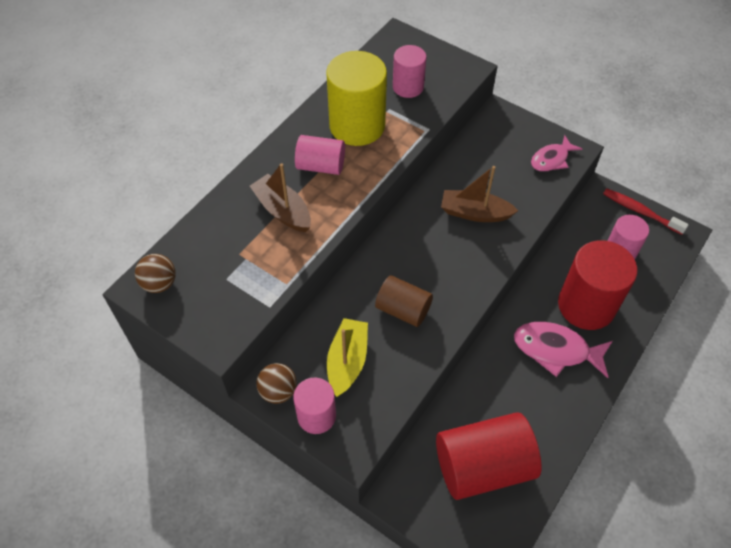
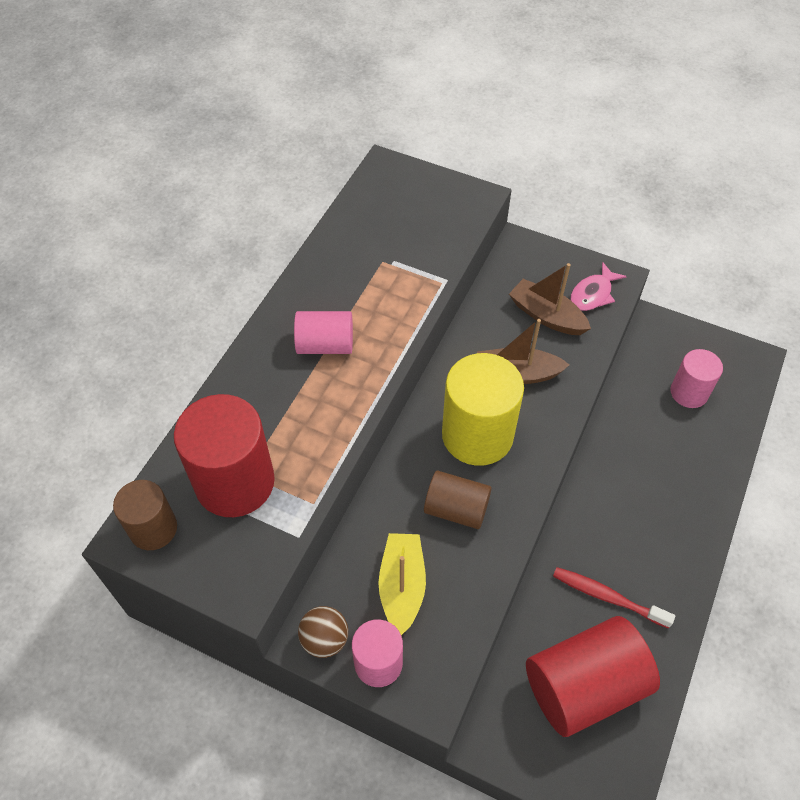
camera: 10 degrees left, 0 degrees up
brown ball [135,254,176,293] -> brown cylinder [113,480,177,550]
brown boat [250,163,311,232] -> brown boat moved to [509,263,591,335]
yellow cylinder [326,51,387,146] -> yellow cylinder moved to [442,353,524,466]
pink cylinder [393,45,427,98] -> none
pink fish [514,322,613,378] -> none
red cylinder [558,240,637,330] -> red cylinder moved to [174,394,275,517]
red toothbrush [603,189,689,235] -> red toothbrush moved to [553,567,675,629]

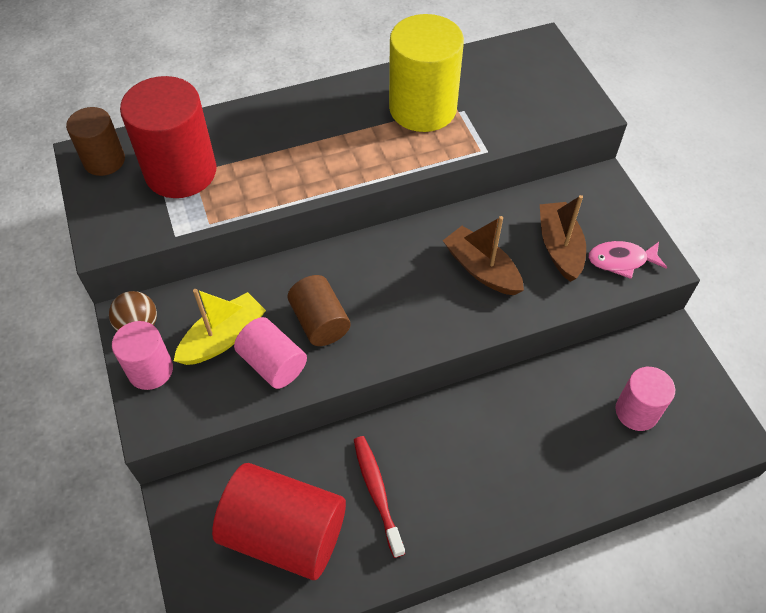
camera: 45 degrees right, 0 degrees up
pink cylinder [294,311,353,354] -> pink cylinder moved to [234,317,307,389]
yellow cylinder [442,353,524,466] -> yellow cylinder moved to [389,14,464,132]

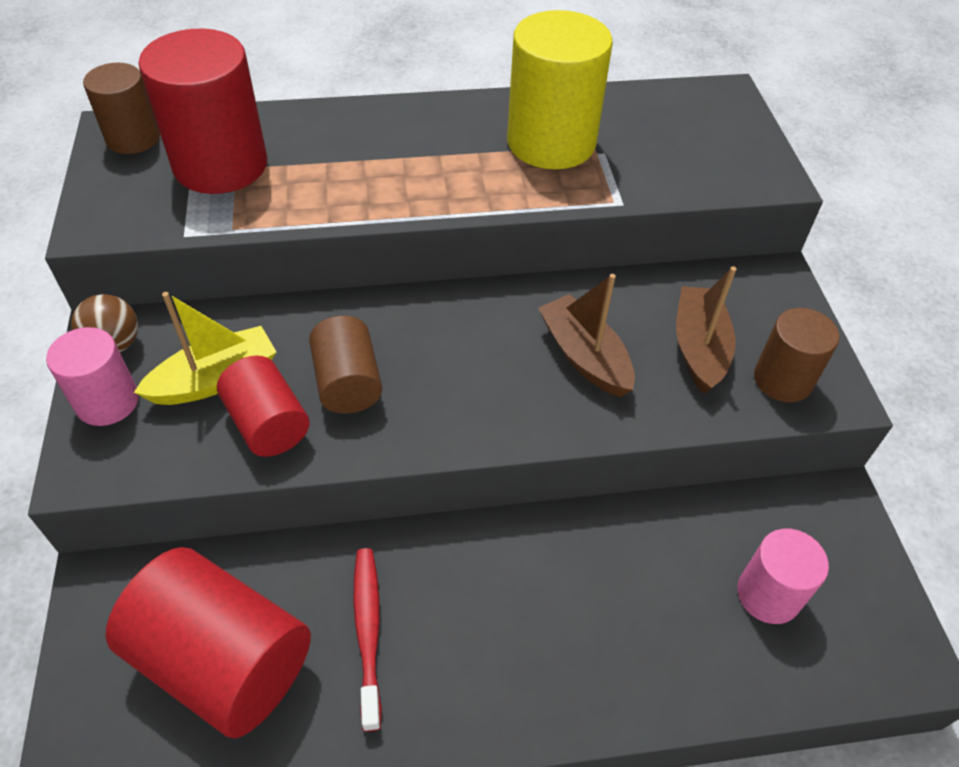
camera: 10 degrees right, 5 degrees down
pink cylinder [234,317,307,389] -> red cylinder [217,356,310,457]
pink fish [588,241,667,279] -> brown cylinder [754,308,839,403]

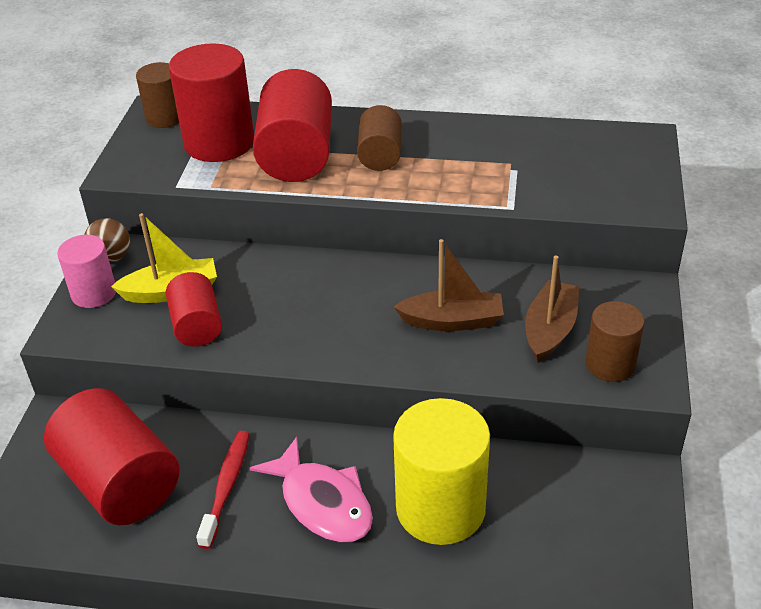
camera: 20 degrees right, 10 degrees down
brown cylinder [309,316,382,414] -> brown cylinder moved to [357,105,402,171]
yellow cylinder [507,10,613,169] -> yellow cylinder moved to [393,398,490,545]
brown boat [538,274,635,397] -> brown boat turned 105 degrees clockwise [394,239,504,331]
pink cylinder [737,529,829,624] -> none
none -> pink fish [250,437,373,543]
none -> red cylinder [253,69,332,182]

